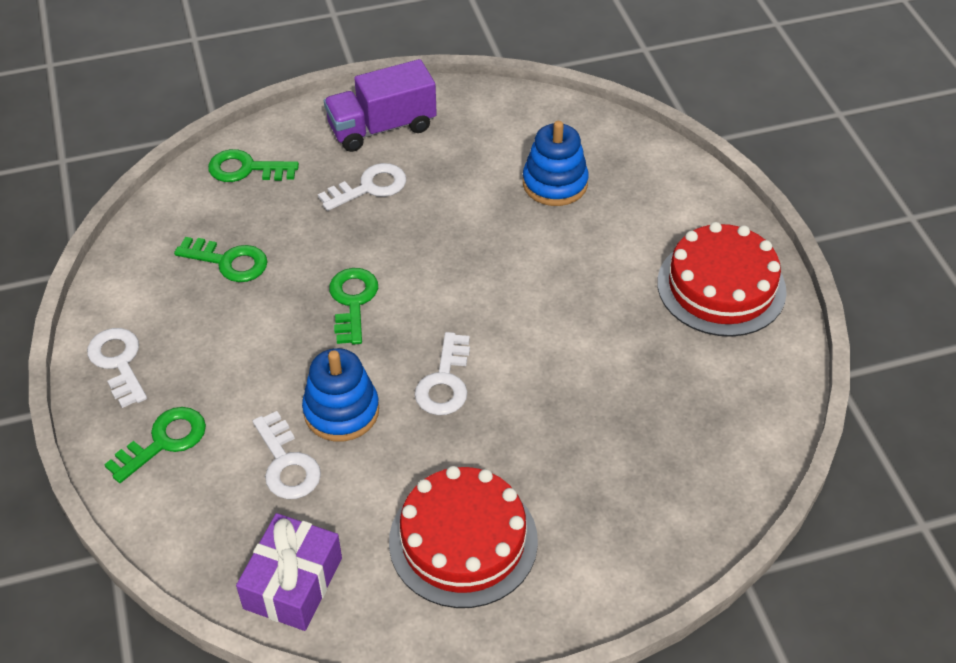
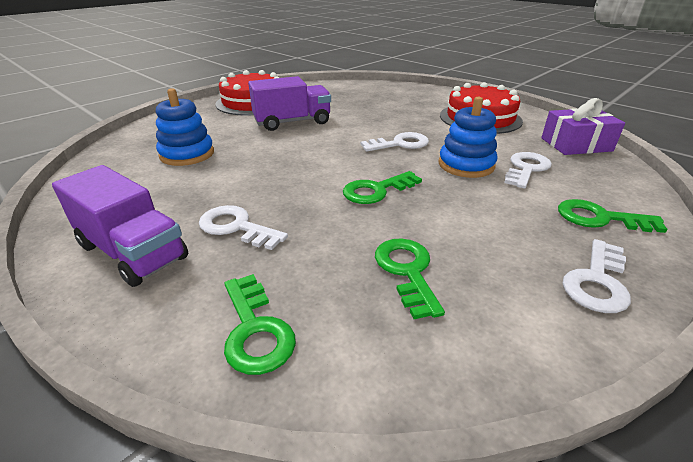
camera: 120 degrees left, 15 degrees down
none -> purple truck [248,76,331,131]

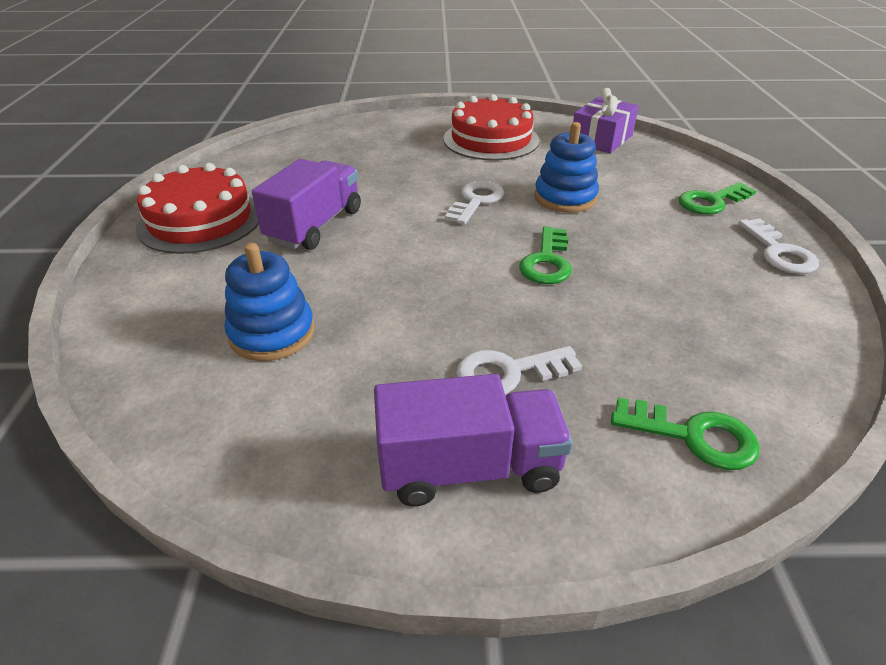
camera: 45 degrees left, 5 degrees up
green key [375,238,445,319] -> none
white key [504,152,552,188] -> none

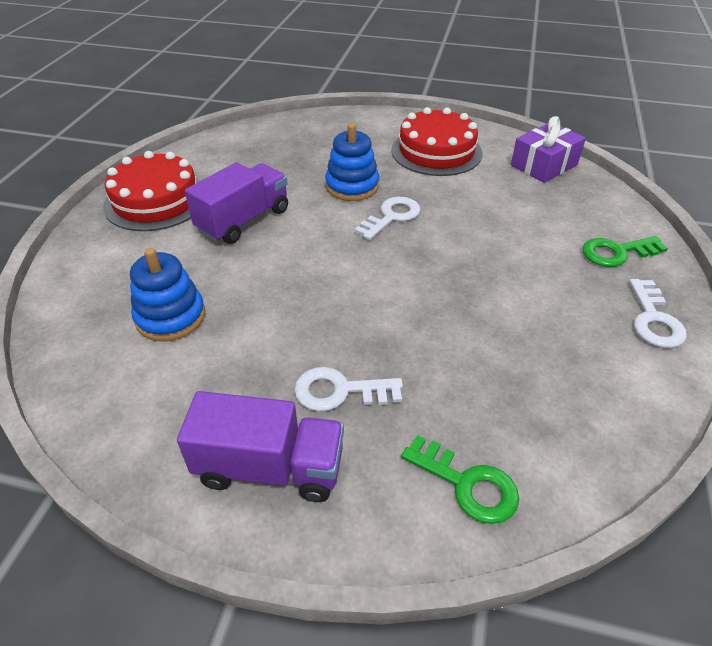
camera: 15 degrees right, 5 degrees up
green key [519,226,572,284] -> none
blue stacking toy [534,122,599,213] -> blue stacking toy moved to [325,123,379,201]

